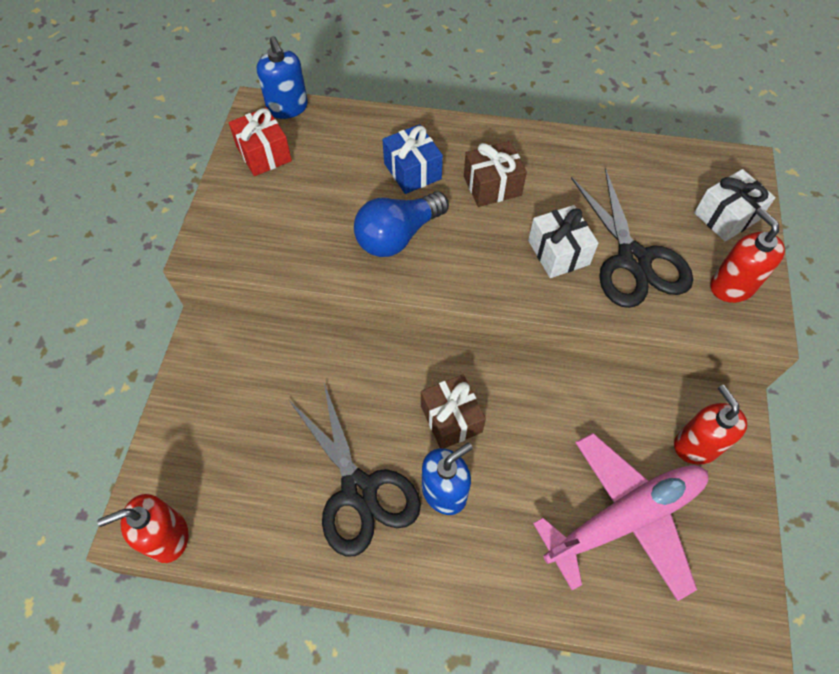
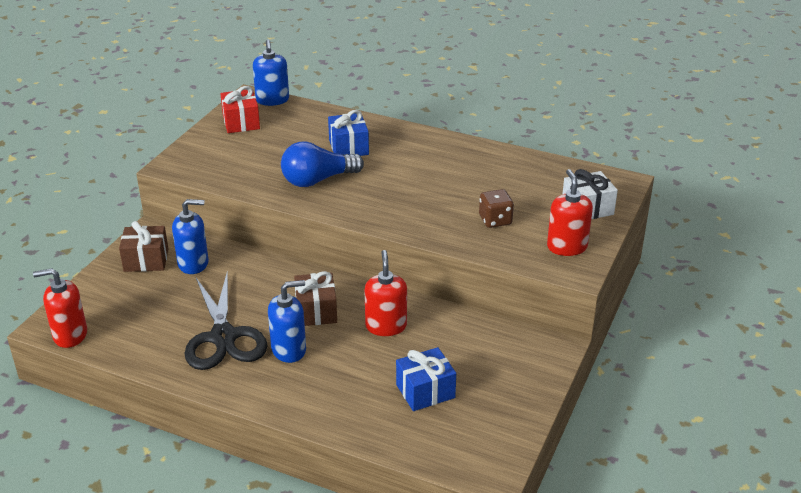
camera: 15 degrees right, 25 degrees down
brown gift [464,141,527,207] -> brown gift moved to [119,221,168,272]
white gift [528,205,598,278] -> none
pink plane [533,433,708,601] -> blue gift [396,347,456,411]
black scissors [571,168,693,308] -> brown dice [479,189,514,228]
red soap dispenser [674,385,747,465] -> red soap dispenser moved to [364,250,407,336]
none -> blue soap dispenser [172,199,209,274]

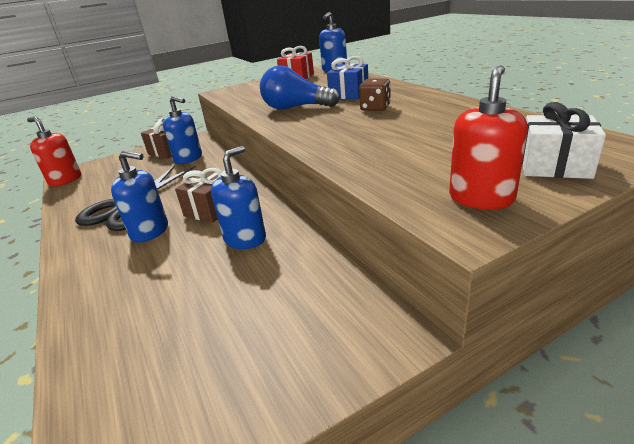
camera: 40 degrees right, 5 degrees down
red soap dispenser [364,250,407,336] -> blue soap dispenser [211,146,266,249]
blue gift [396,347,456,411] -> none
brown dice [479,189,514,228] -> brown dice moved to [359,78,391,111]

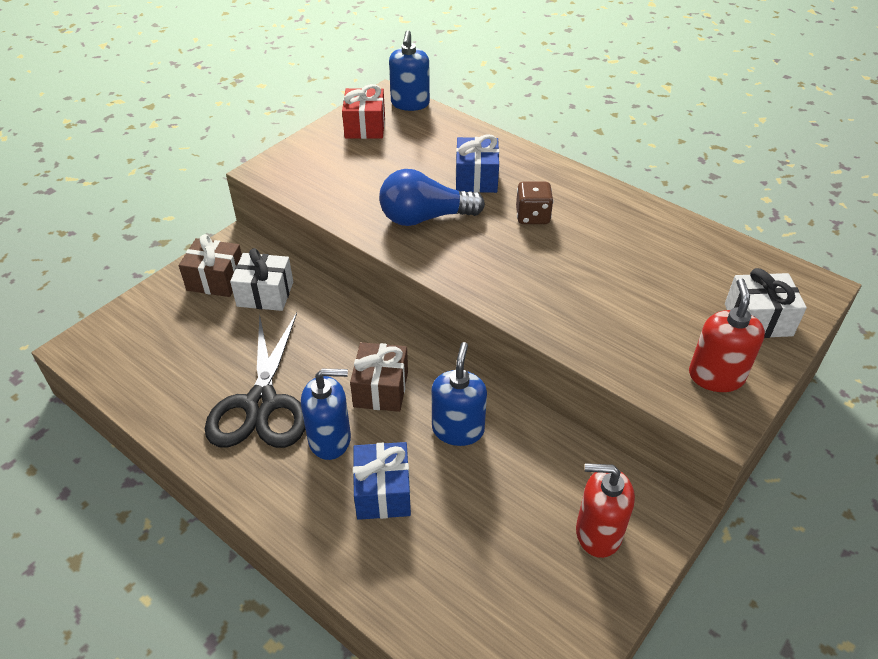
camera: 25 degrees left, 15 degrees up
red soap dispenser [27,117,81,187] -> red soap dispenser moved to [576,463,635,558]
blue soap dispenser [163,96,202,164] -> white gift [230,248,293,311]
none -> blue gift [353,442,411,520]

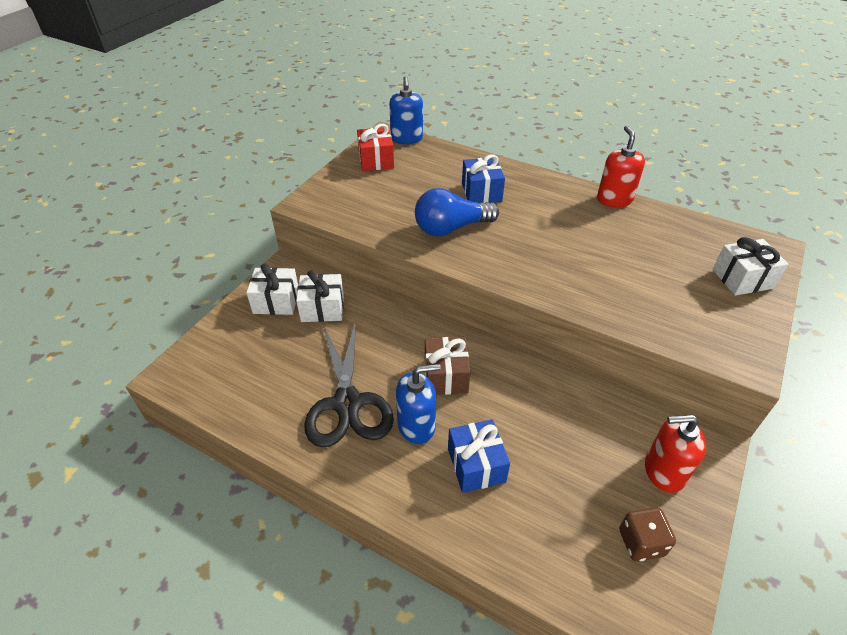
camera: 10 degrees left, 0 degrees up
brown gift [179,234,242,297] -> white gift [246,263,298,315]
blue soap dispenser [432,342,487,446] -> none
brown dice [516,182,553,224] -> brown dice moved to [619,507,676,562]
red soap dispenser [689,278,765,392] -> red soap dispenser moved to [597,126,645,207]

